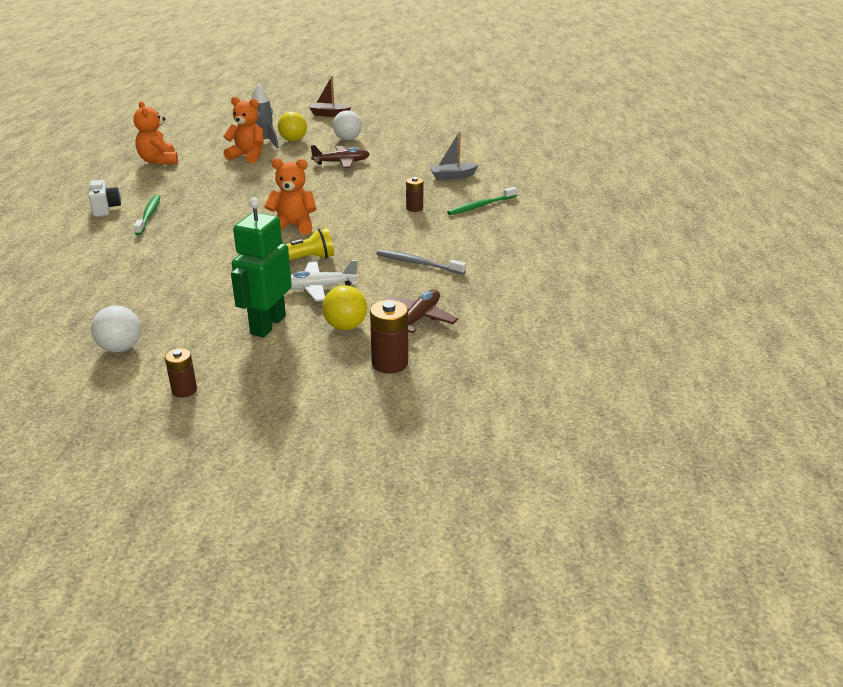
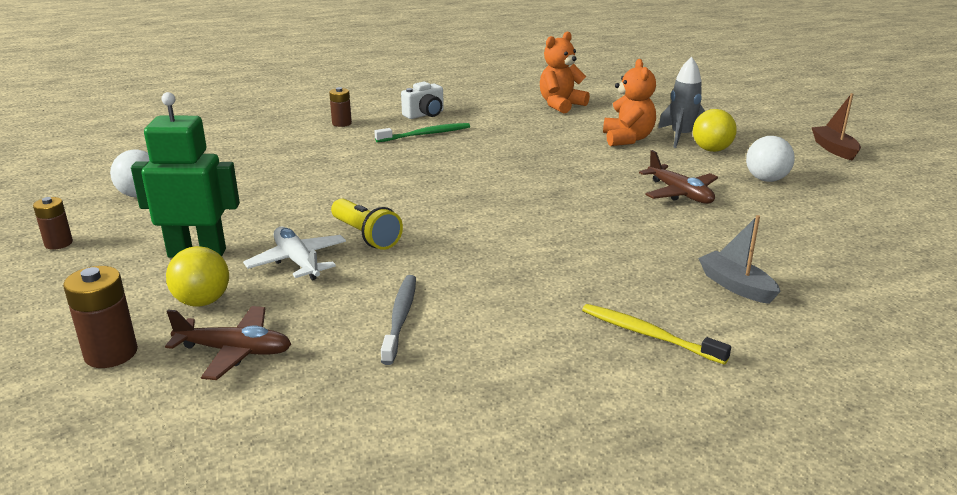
camera: 70 degrees right, 5 degrees down
orange teddy bear [264,158,316,235] -> none
brown battery [406,177,423,212] -> brown battery moved to [329,87,352,127]
green toothbrush [447,187,517,215] -> yellow toothbrush [582,304,731,365]

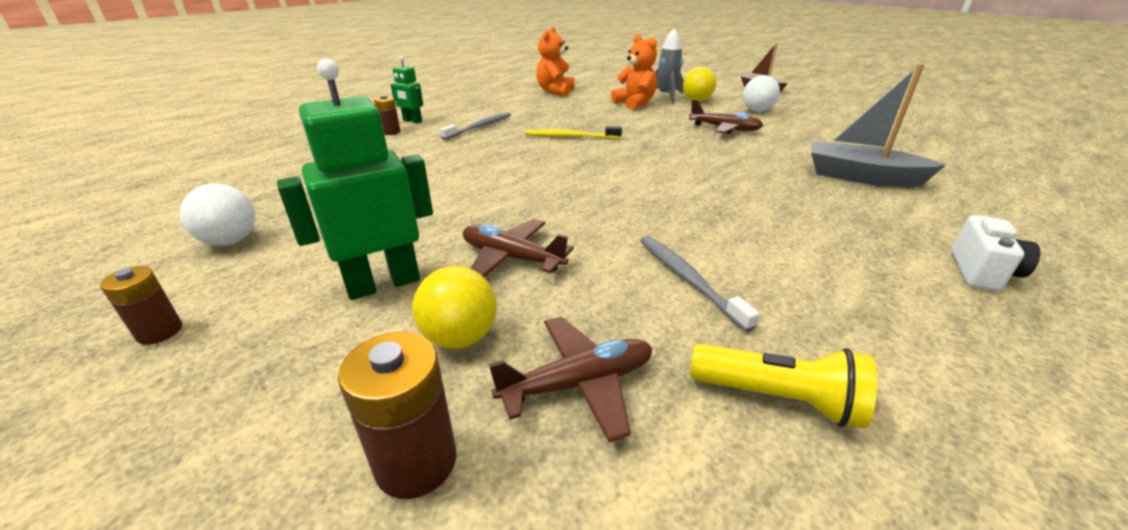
camera: 30 degrees left, 5 degrees up
white plane [243,227,346,280] -> brown plane [463,219,574,277]
yellow flashlight [331,198,403,250] -> yellow flashlight moved to [691,343,877,429]
green toothbrush [374,123,470,142] -> grey toothbrush [440,112,511,140]
white camera [401,82,444,119] -> white camera moved to [952,215,1040,291]
yellow toothbrush [582,304,731,365] -> yellow toothbrush moved to [525,126,622,139]
grey boat [698,215,781,304] -> grey boat [811,64,946,187], size x1.59
none -> green robot [391,56,423,124]

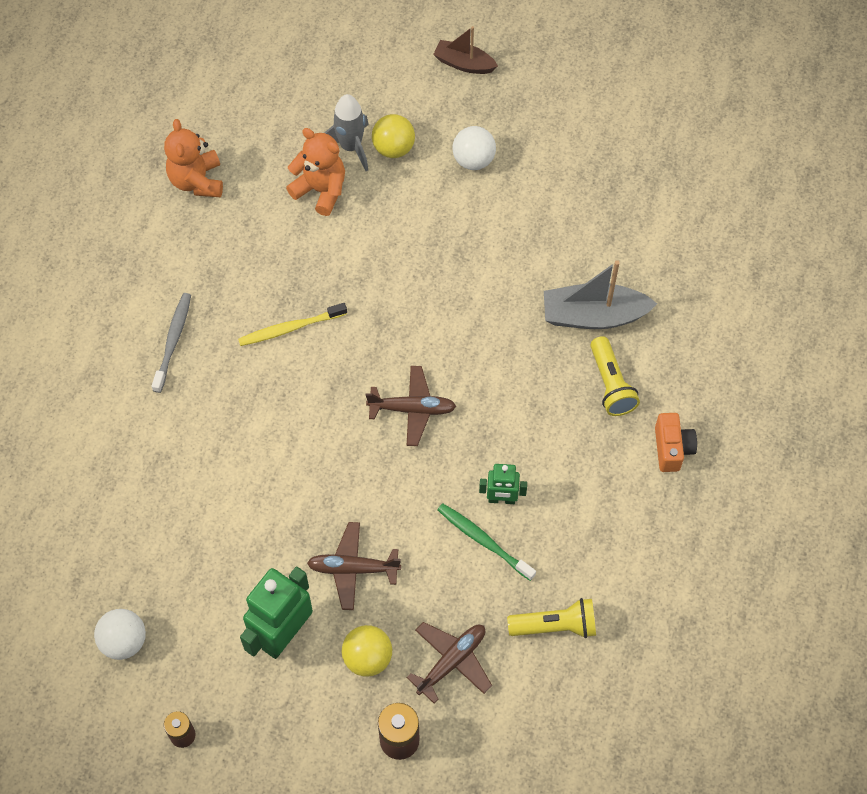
camera: 25 degrees left, 30 degrees up
brown battery [374,95,400,135] -> none
green robot [391,56,423,124] -> green robot moved to [479,464,527,504]
grey toothbrush [640,236,760,332] -> green toothbrush [437,503,536,581]
brown plane [689,99,763,134] -> brown plane moved to [366,366,456,446]
white camera [952,215,1040,291] -> orange camera [655,413,697,472]
none -> yellow flashlight [590,336,640,416]

